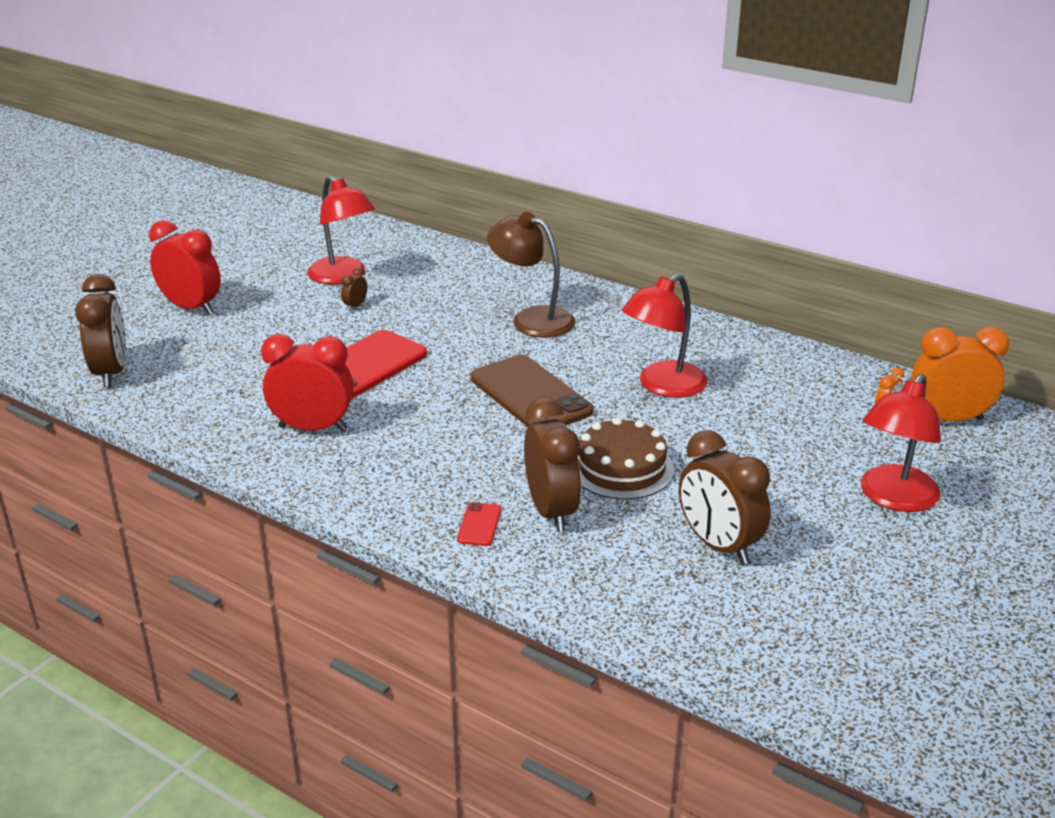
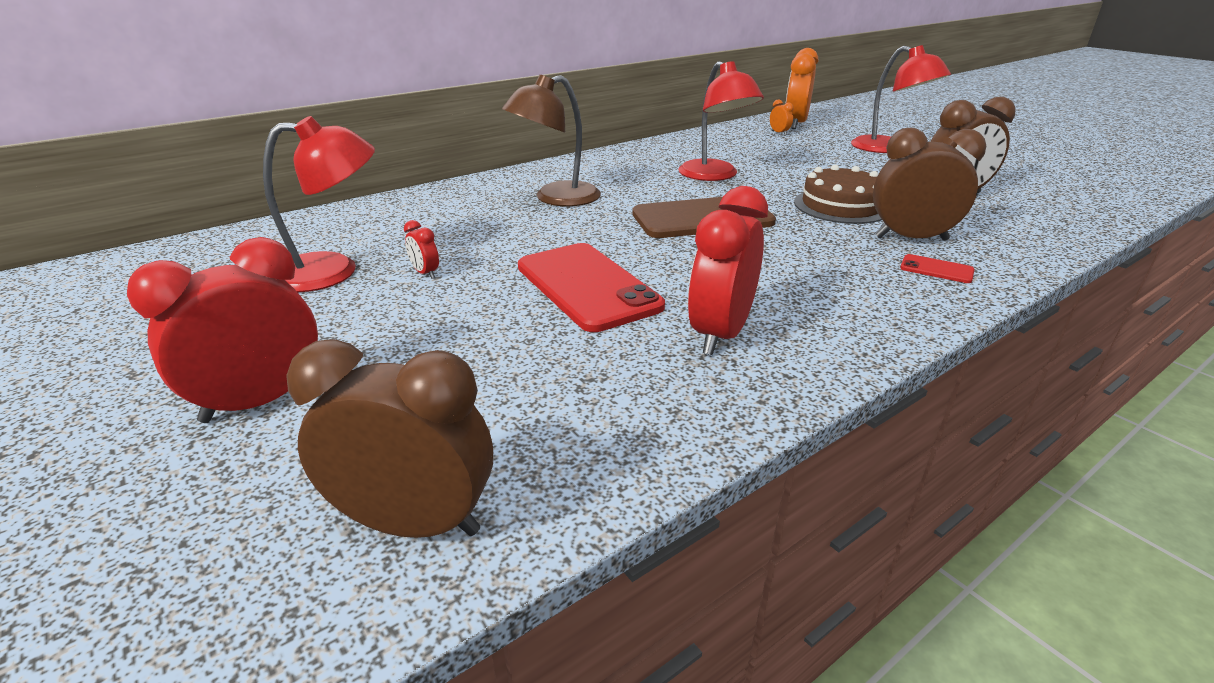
camera: 70 degrees left, 0 degrees up
brown clock [341,268,367,311] -> red clock [404,220,439,278]

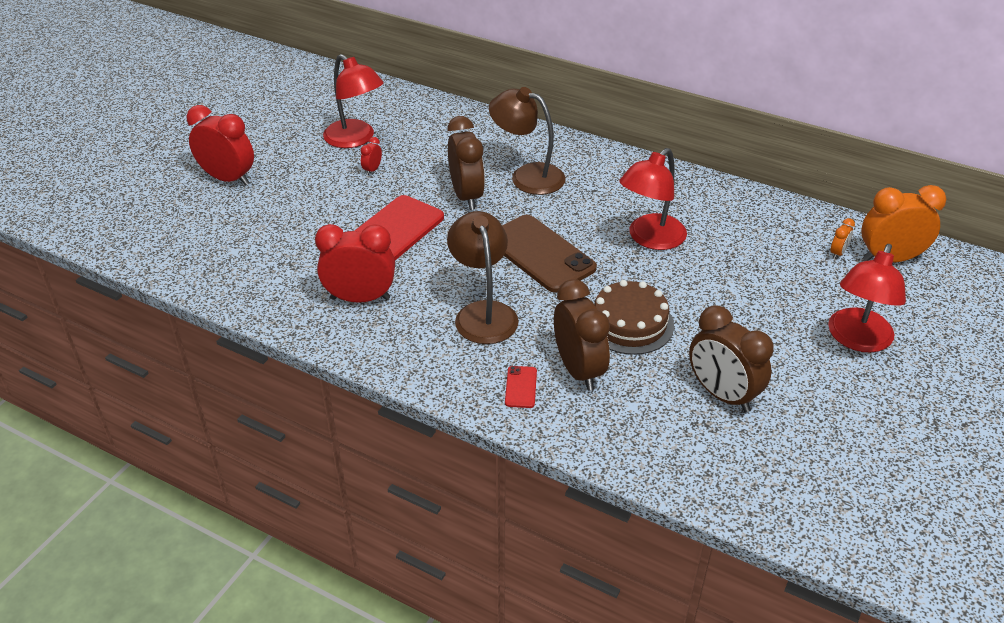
camera: 65 degrees right, 10 degrees up
brown clock [286,339,493,538] -> brown clock moved to [447,116,485,210]
none -> brown lamp [447,211,519,344]

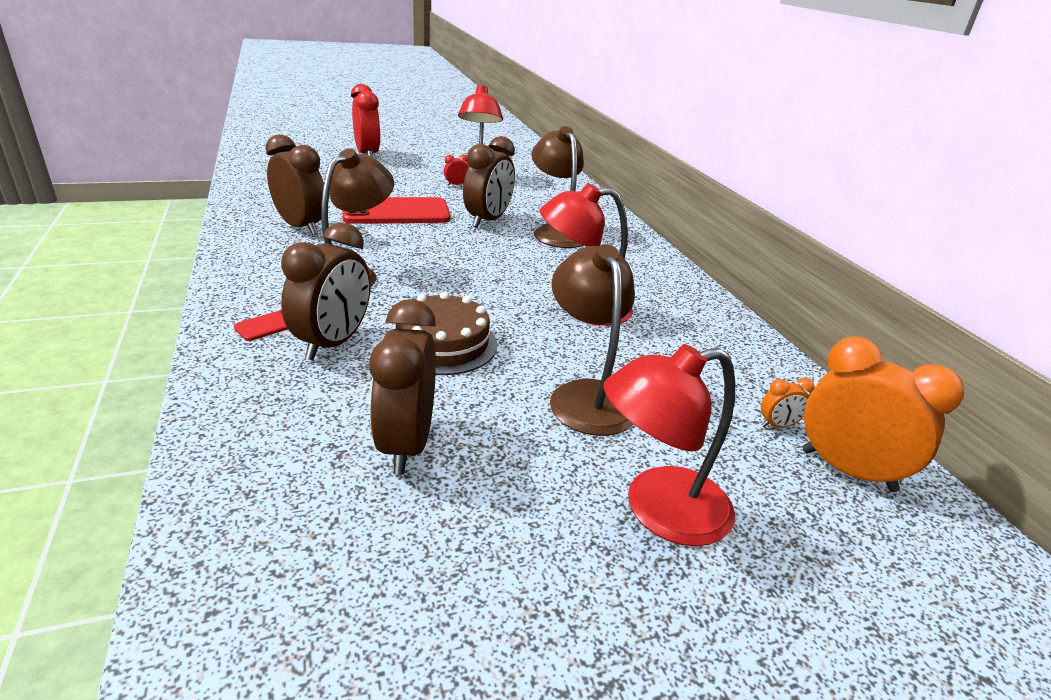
camera: 40 degrees right, 10 degrees down
red clock [315,224,395,303] -> brown clock [265,134,324,235]
brown phone [502,215,597,293] -> none
none -> brown lamp [550,244,635,436]

